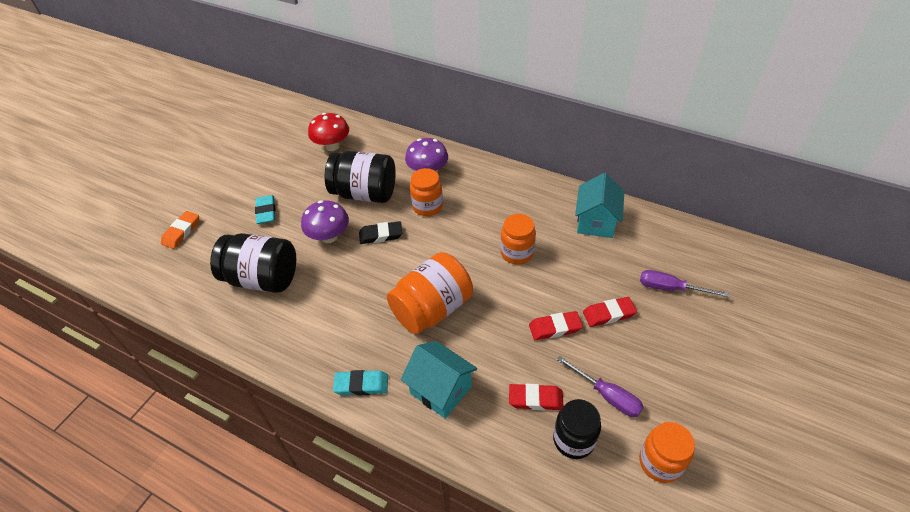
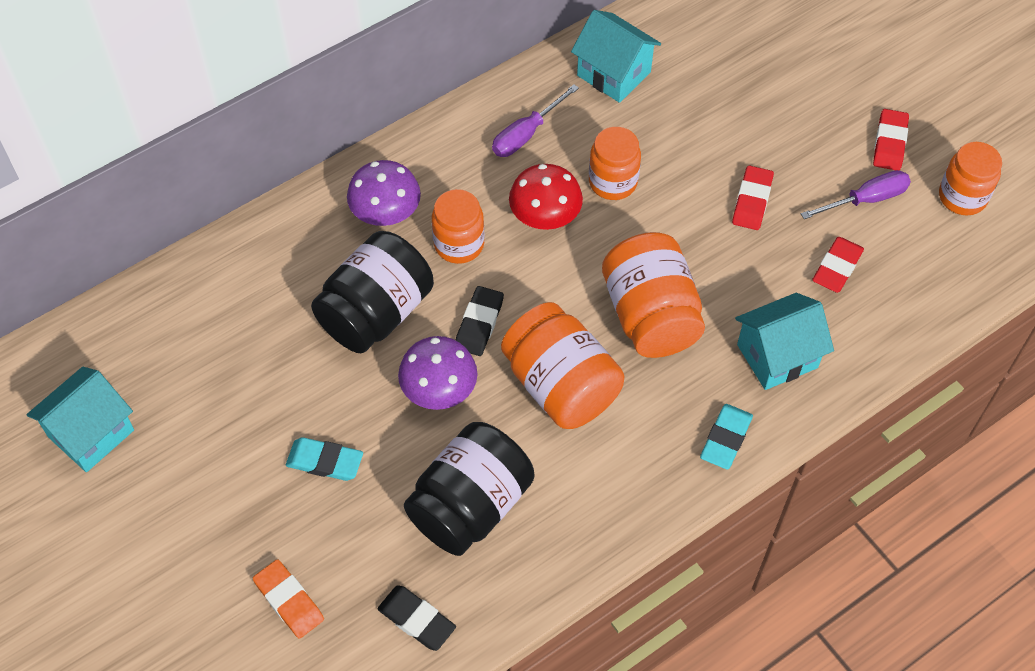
camera: 65 degrees left, 10 degrees up
red mushroom [308,113,349,151] -> red mushroom moved to [509,164,583,230]
black jar [553,399,601,459] -> none
red eraser [583,297,637,327] -> red eraser moved to [873,109,909,170]
purple screwdriver [640,270,729,297] -> purple screwdriver moved to [492,84,579,157]
none -> turquoise house [27,367,134,472]
none -> black eraser [377,585,456,651]
none -> orange jar [501,302,625,429]

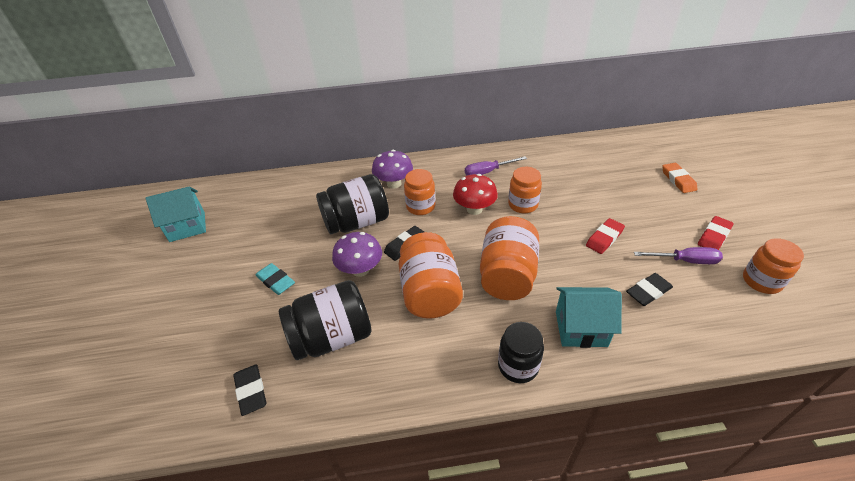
camera: 30 degrees right, 15 degrees down
orange eraser [253,559,324,639] -> orange eraser moved to [662,163,697,193]
turquoise house [571,10,661,103] -> none
turquoise eraser [700,404,753,469] -> black jar [498,322,544,383]
red eraser [812,237,864,293] -> black eraser [626,273,673,306]

